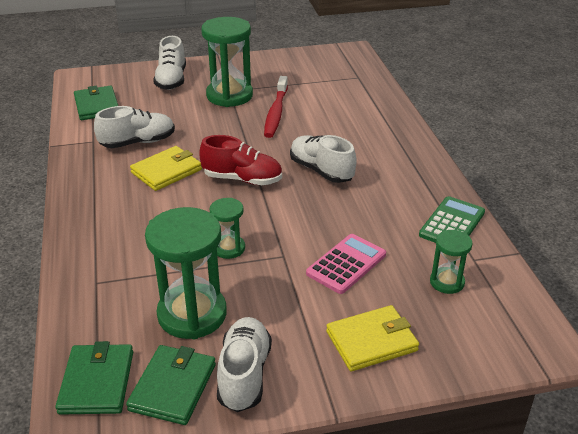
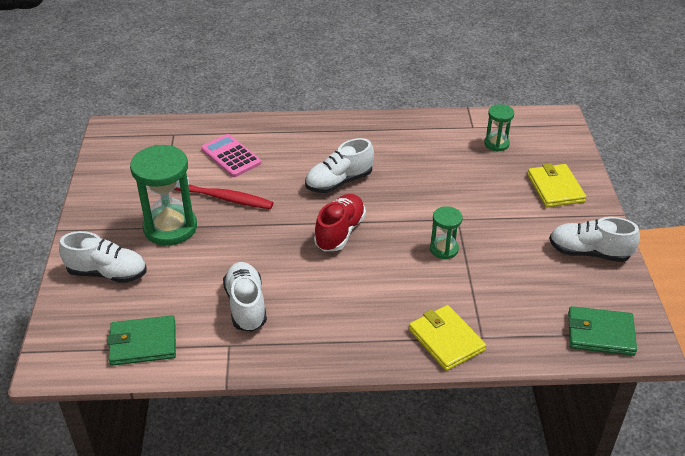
camera: 80 degrees left, 5 degrees up
green wallet [126,345,216,425] -> none
yellow wallet [130,146,202,191] -> yellow wallet moved to [409,305,486,371]
green hourglass [145,207,227,339] -> none
pink calculator [306,234,386,294] -> pink calculator moved to [201,134,261,177]
green calculator [419,196,485,243] -> none

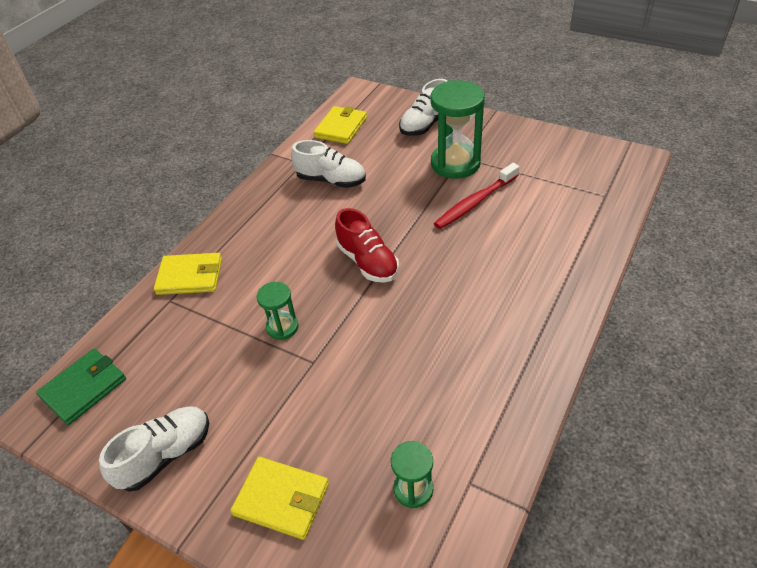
camera: 125 degrees right, 5 degrees up
green wallet [107,315,176,366] -> yellow wallet [314,106,367,144]
pink calculator [201,134,261,177] -> none
white shoe [305,138,374,193] -> none

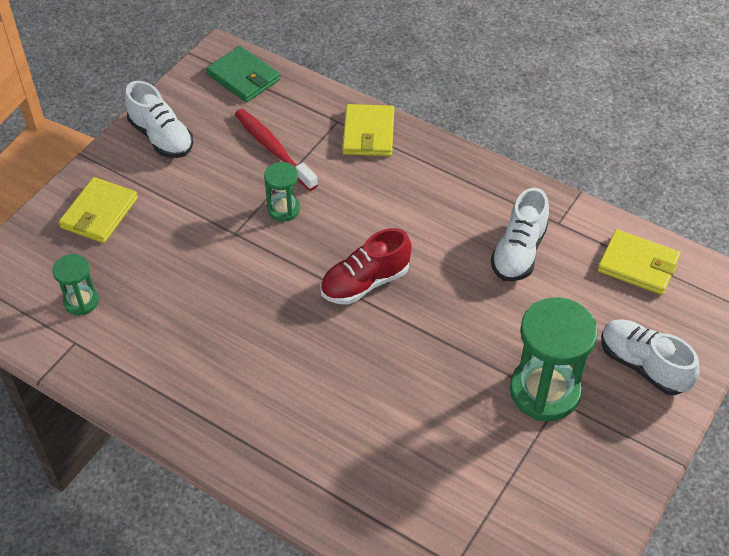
camera: 90 degrees right, 5 degrees up
red toothbrush [434,163,519,229] -> red toothbrush moved to [235,109,318,191]

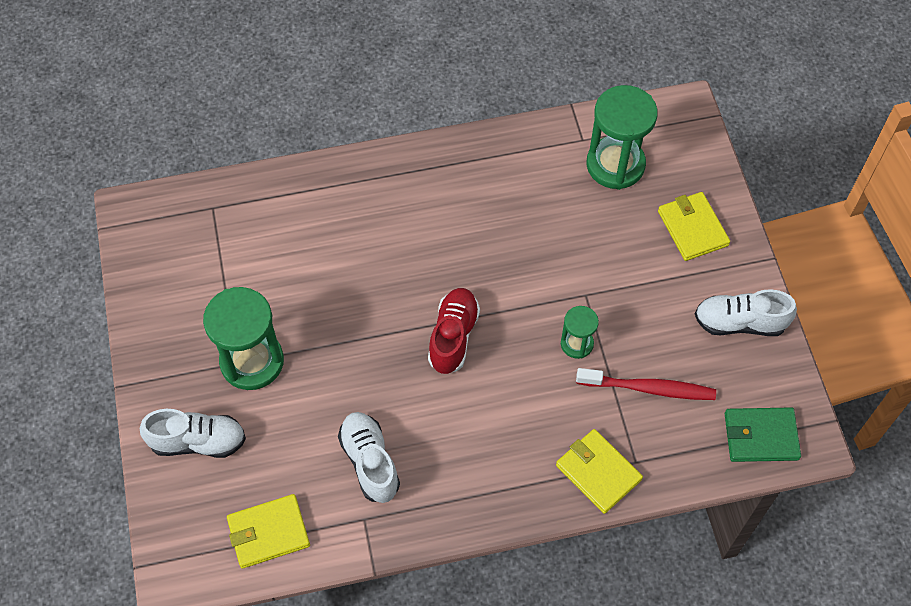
camera: 135 degrees right, 10 degrees up
green hourglass [52,254,99,315] -> green hourglass [587,85,658,190], size x1.91

